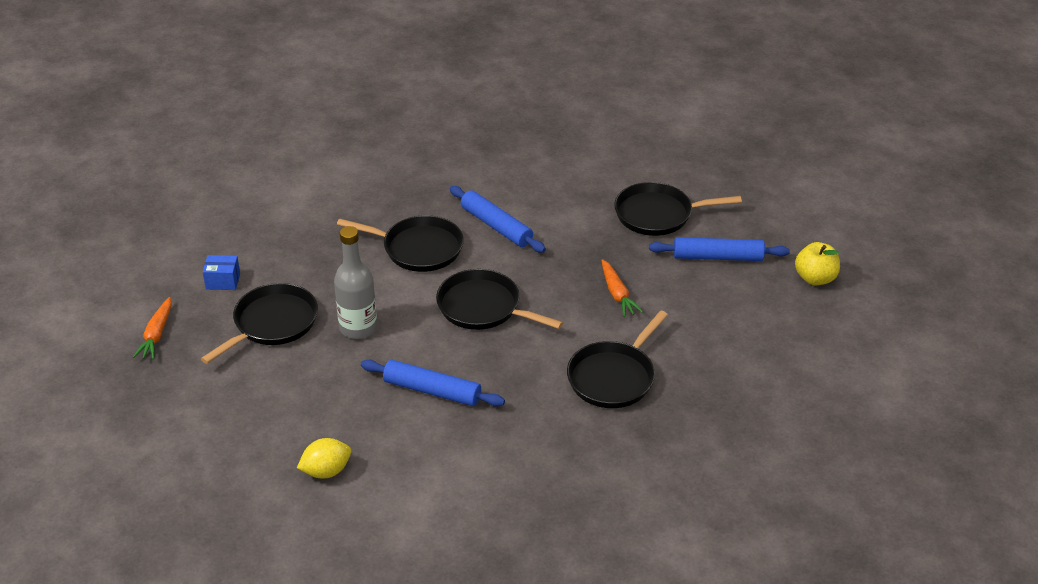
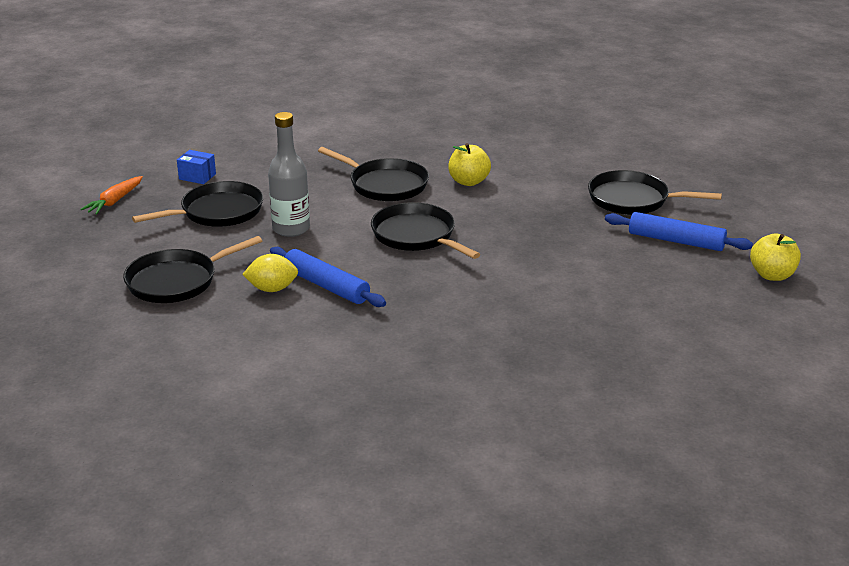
camera: 20 degrees right, 10 degrees down
yellow lemon [297,438,351,478] -> yellow lemon moved to [242,254,298,292]
blue rolling pin [450,186,546,253] -> yellow apple [448,143,491,186]
black pan [567,310,668,408] -> black pan moved to [123,236,262,303]
orange carrot [601,259,643,317] -> none

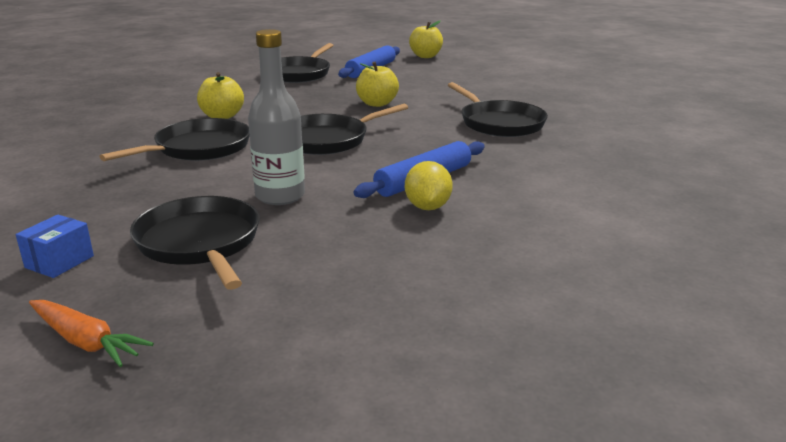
camera: 85 degrees left, 5 degrees down
black pan [123,236,262,303] -> black pan moved to [448,82,548,137]
none -> yellow apple [356,62,399,107]

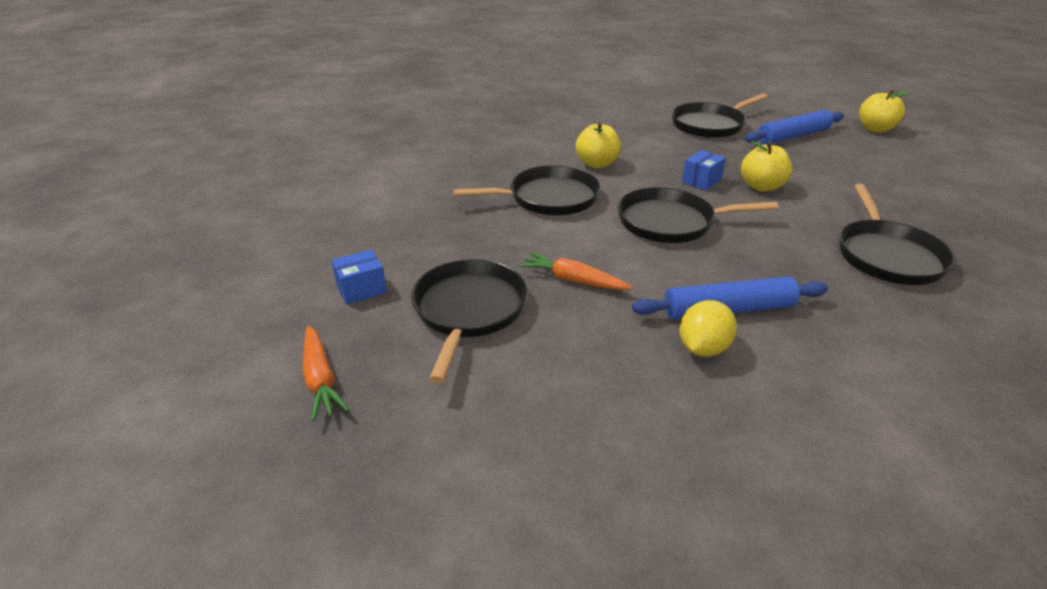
camera: 35 degrees right, 10 degrees up
grey bottle [248,29,305,205] -> orange carrot [519,252,633,290]
none -> blue box [682,150,726,191]

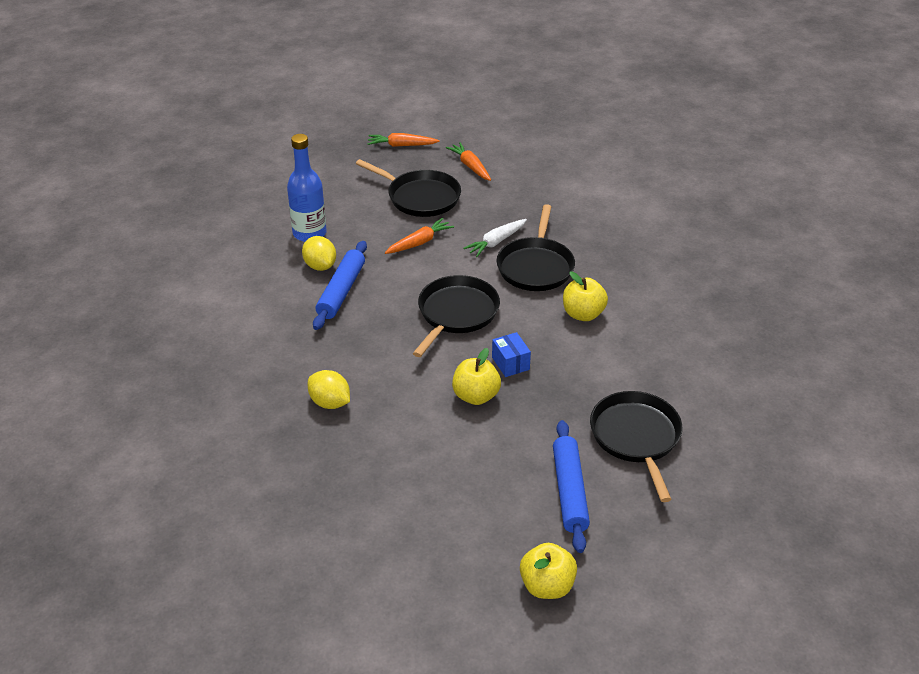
camera: 115 degrees right, 5 degrees up
blue box [331,250,387,305] -> orange carrot [446,142,491,181]
black pan [839,184,956,285] -> yellow lemon [308,370,350,409]
none -> blue bottle [287,134,327,242]
none -> white carrot [463,219,527,257]

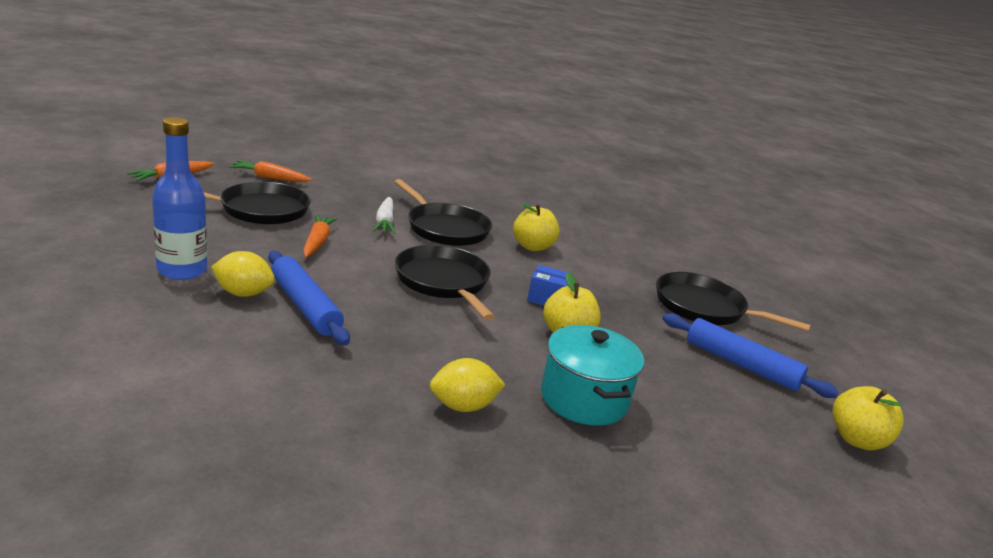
camera: 55 degrees left, 15 degrees down
none -> turquoise pot [541,325,644,426]

